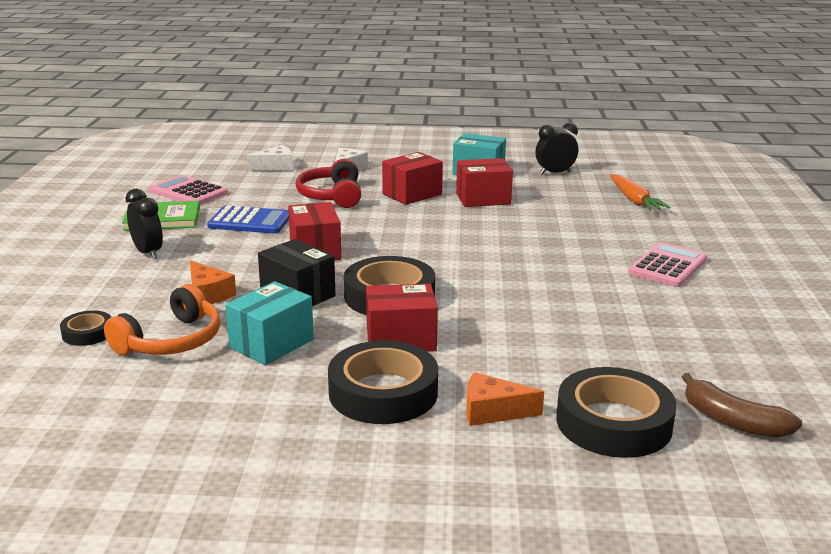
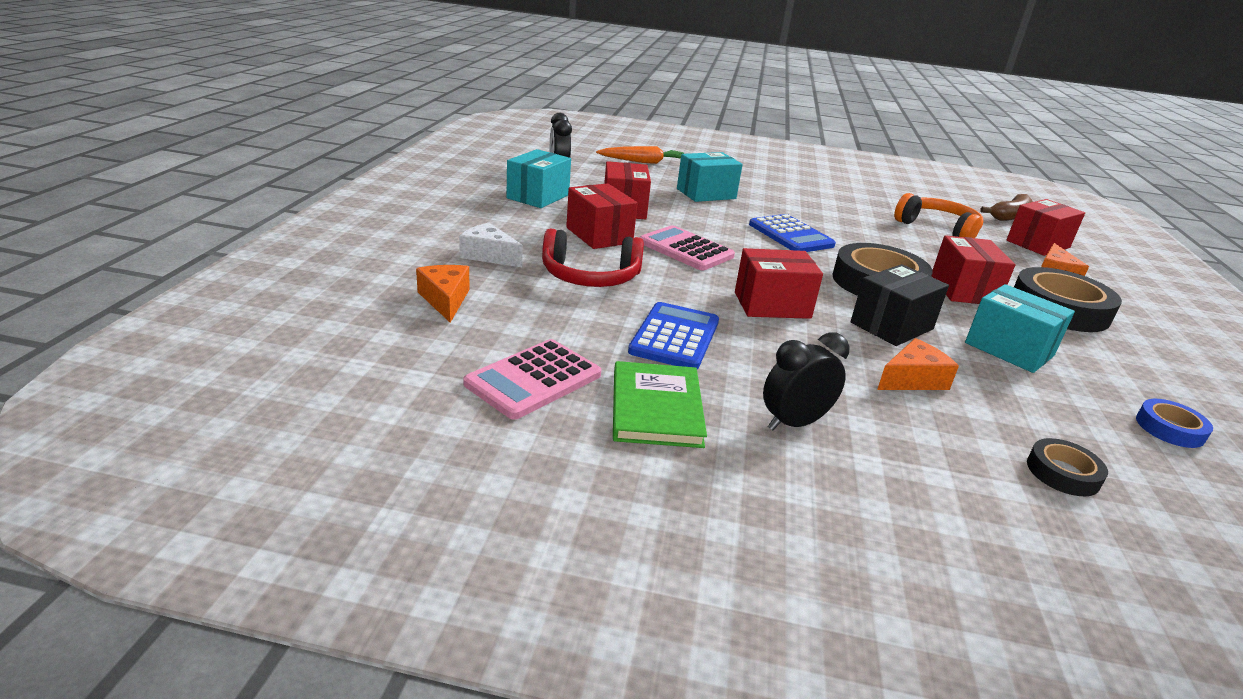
camera: 85 degrees left, 5 degrees up
orange headphones [104,284,220,355] -> orange headphones moved to [894,193,983,238]
white cheese [247,145,293,171] -> orange cheese [416,265,470,323]
black tape [557,367,677,458] -> red box [1006,199,1085,256]
pink calculator [628,242,707,287] -> pink calculator moved to [639,225,735,271]
none -> turquoise box [677,152,743,202]
none -> blue calculator [749,214,836,252]
none -> blue tape [1136,399,1213,448]

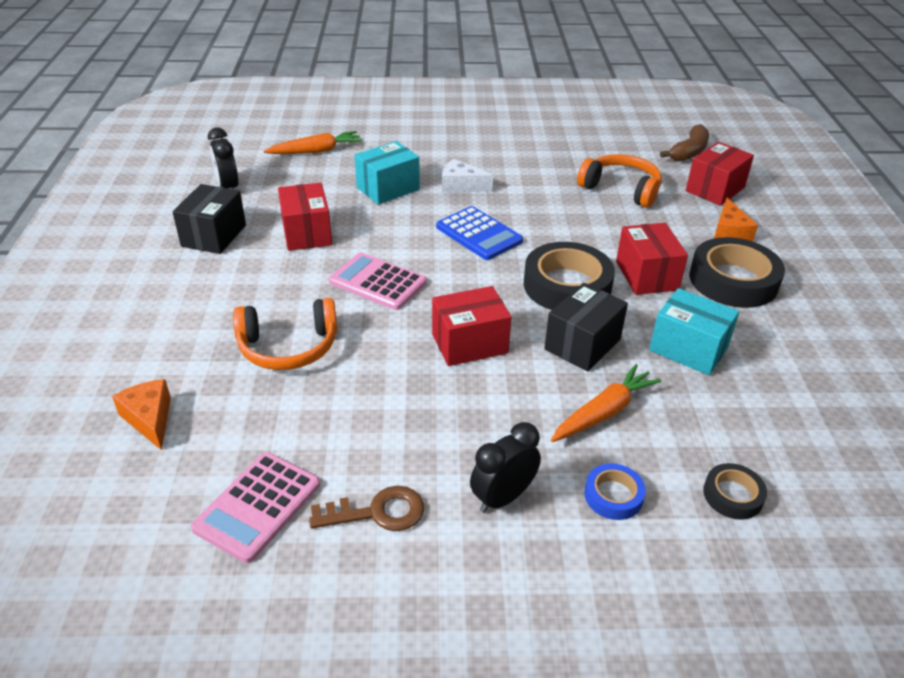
camera: 10 degrees left, 10 degrees up
white cheese [459,223,523,267] -> white cheese moved to [442,159,493,192]
turquoise box [507,149,571,208] -> black box [173,184,246,254]
red headphones [542,229,644,287] -> orange headphones [233,298,337,370]
red box [566,183,638,249] -> none
green book [613,361,707,448] -> brown key [309,486,424,531]
blue calculator [628,302,719,369] -> none
orange cheese [877,338,959,390] -> orange carrot [551,364,662,442]
blue tape [1136,399,1213,448] -> blue tape moved to [584,463,646,520]

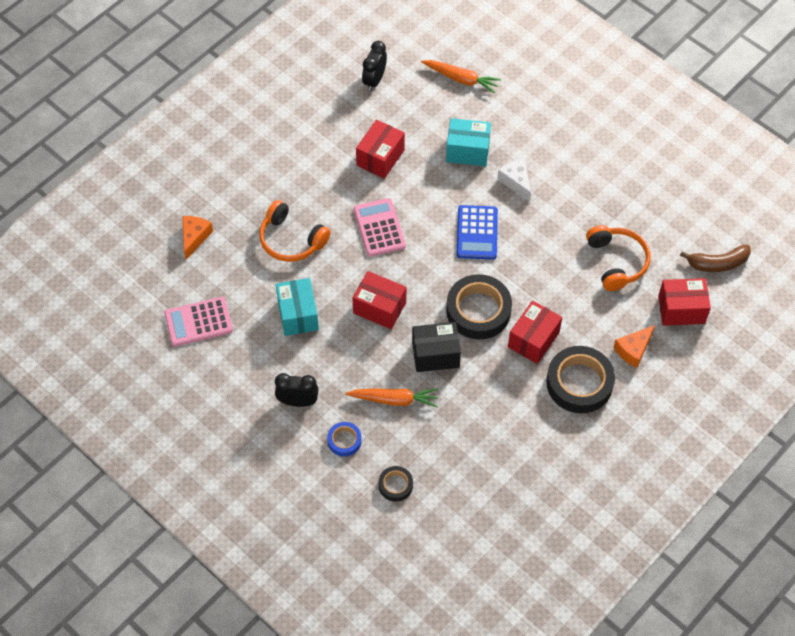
camera: 45 degrees right, 20 degrees up
black box [173,184,246,254] -> none
brown key [309,486,424,531] -> none
turquoise box [649,288,739,375] -> turquoise box moved to [276,278,319,336]

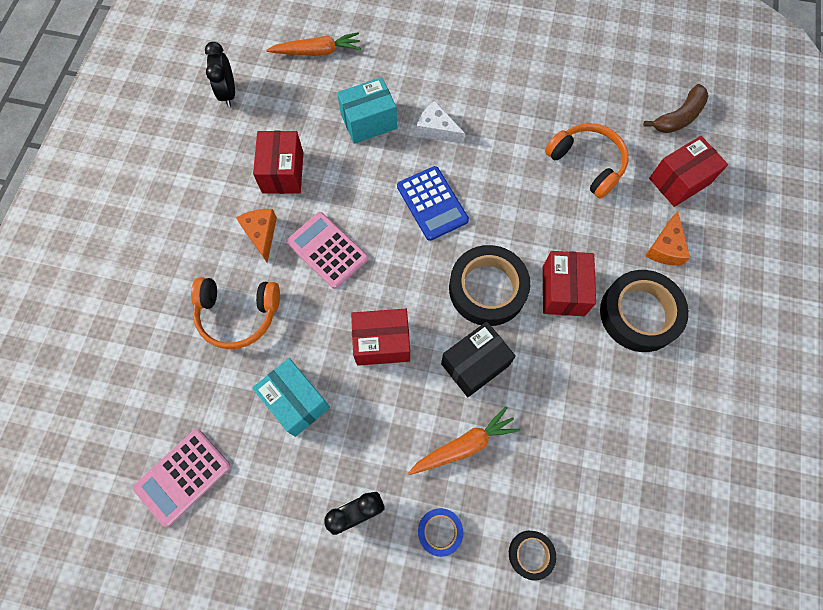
camera: 30 degrees left, 10 degrees up
orange cheese [182,216,213,260] -> orange cheese moved to [236,209,277,263]

